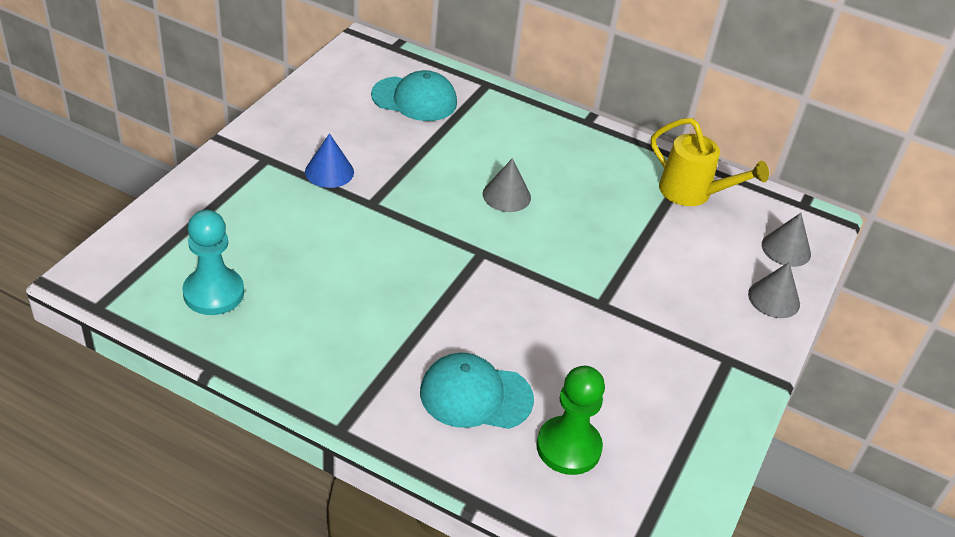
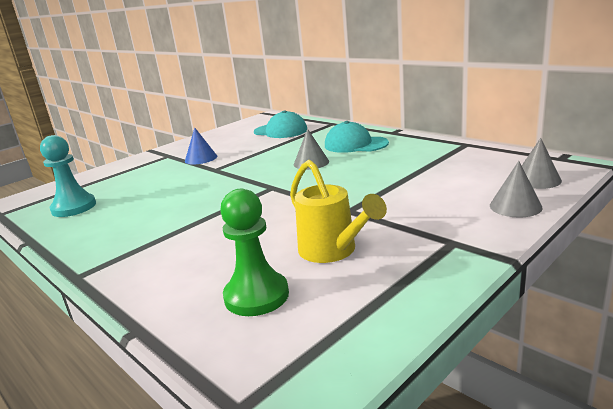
camera: 25 degrees right, 20 degrees down
turquoise cap [420,353,534,429] -> turquoise cap moved to [325,121,389,153]
yellow watering can [651,118,769,206] -> yellow watering can moved to [290,160,387,263]

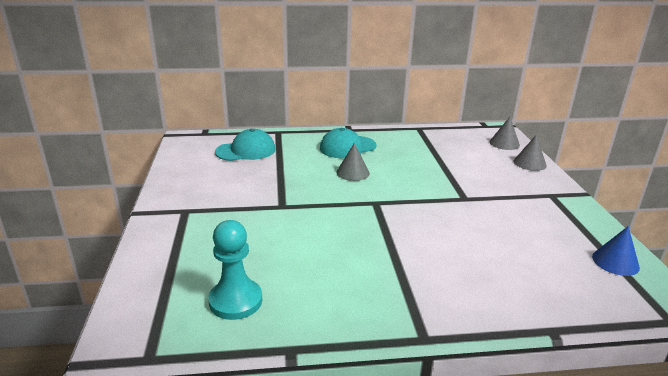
camera: 55 degrees left, 5 degrees up
blue cone [185,128,217,165] -> blue cone moved to [592,226,640,276]
green pawn [220,189,289,316] -> none
yellow watering can [290,160,387,263] -> none

